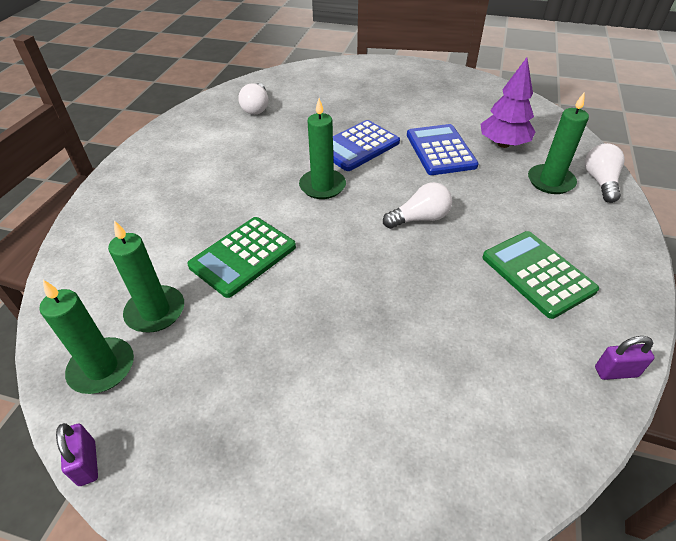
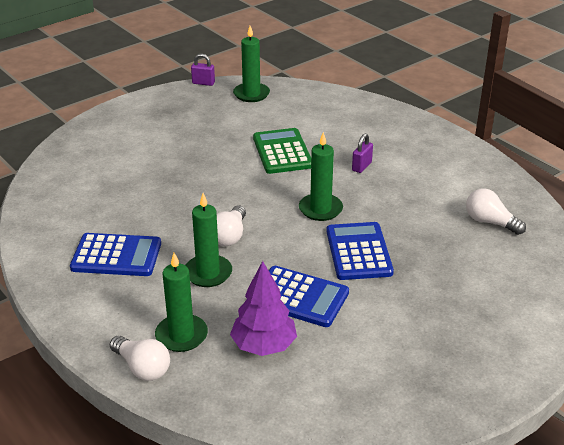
camera: 125 degrees right, 10 degrees down
green candle [108,220,184,332] -> green candle moved to [185,193,232,287]
green calculator [482,231,599,319] -> blue calculator [70,233,161,276]
purple padlock [595,336,655,380] -> purple padlock moved to [352,134,373,173]

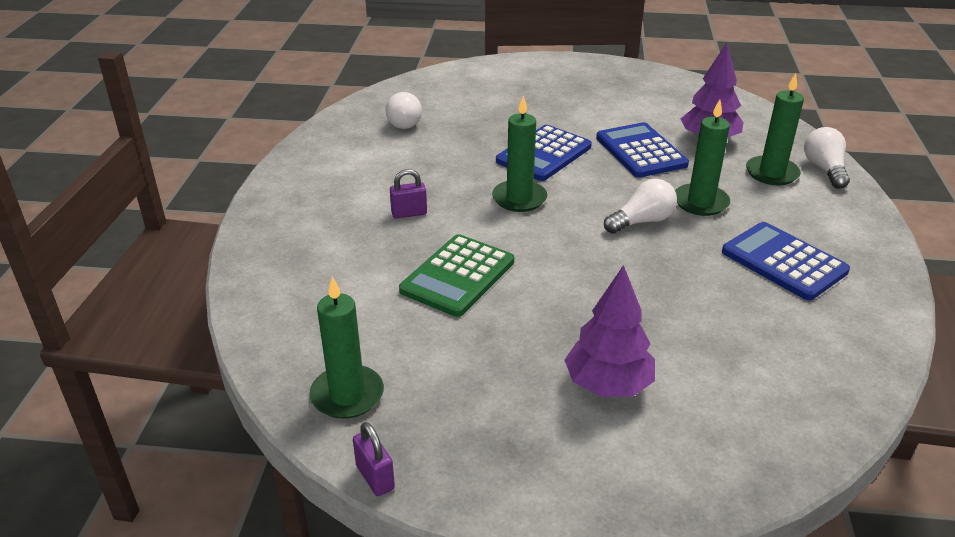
camera: 135 degrees left, 0 degrees up
none -> purple tree [565,265,655,397]

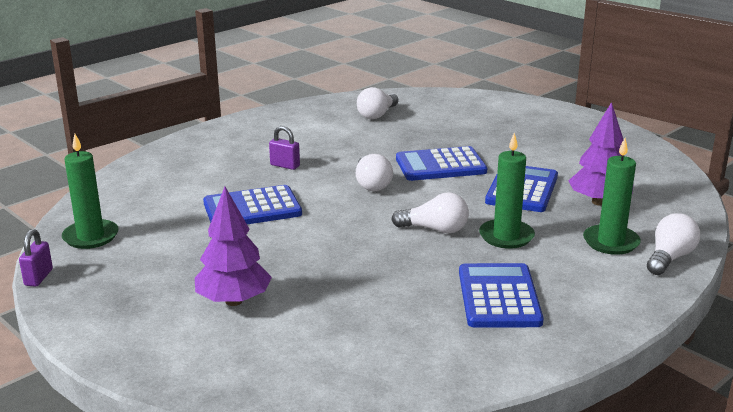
camera: 40 degrees right, 10 degrees down
green calculator [399,234,514,317] -> blue calculator [203,185,302,224]
green candle [492,96,547,212] -> white light bulb [356,154,393,191]

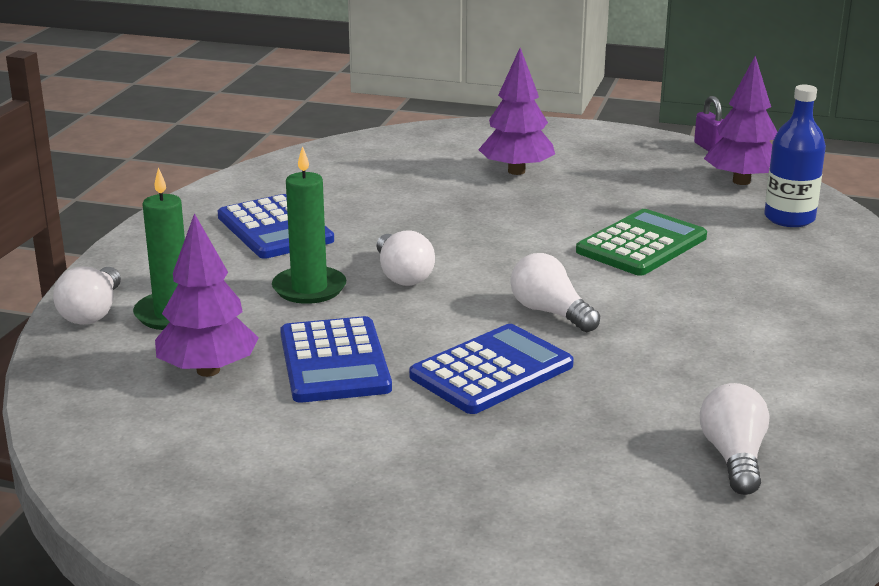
camera: 150 degrees right, 0 degrees up
green candle [62,134,119,249] -> purple tree [704,56,777,185]
blue calculator [203,185,302,224] -> green calculator [576,209,707,276]
purple padlock [269,126,300,170] -> none
white light bulb [391,192,469,233] -> white light bulb turned 90 degrees counterclockwise [376,230,435,286]
none -> blue bottle [764,85,826,227]

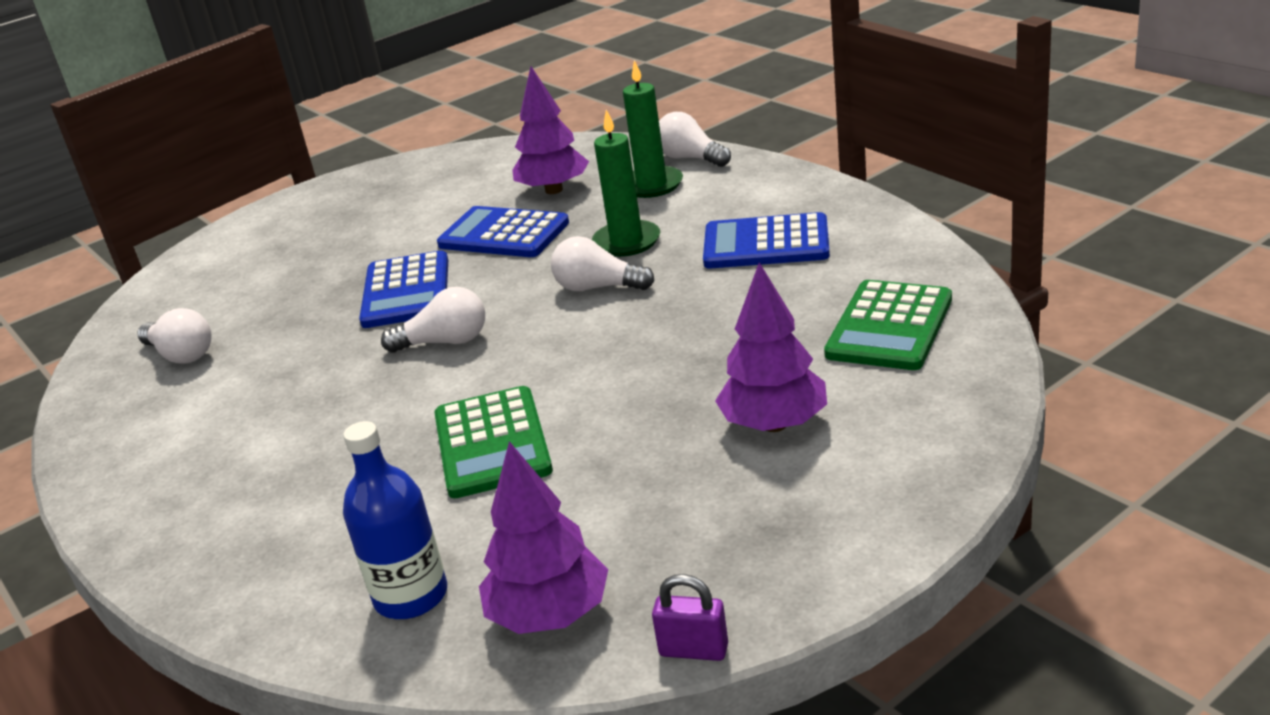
camera: 130 degrees right, 5 degrees up
none -> green calculator [824,280,952,370]

